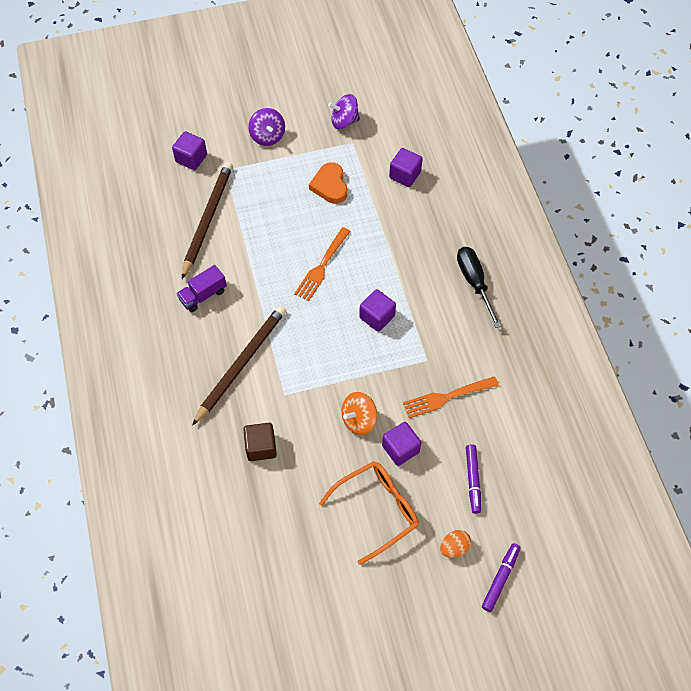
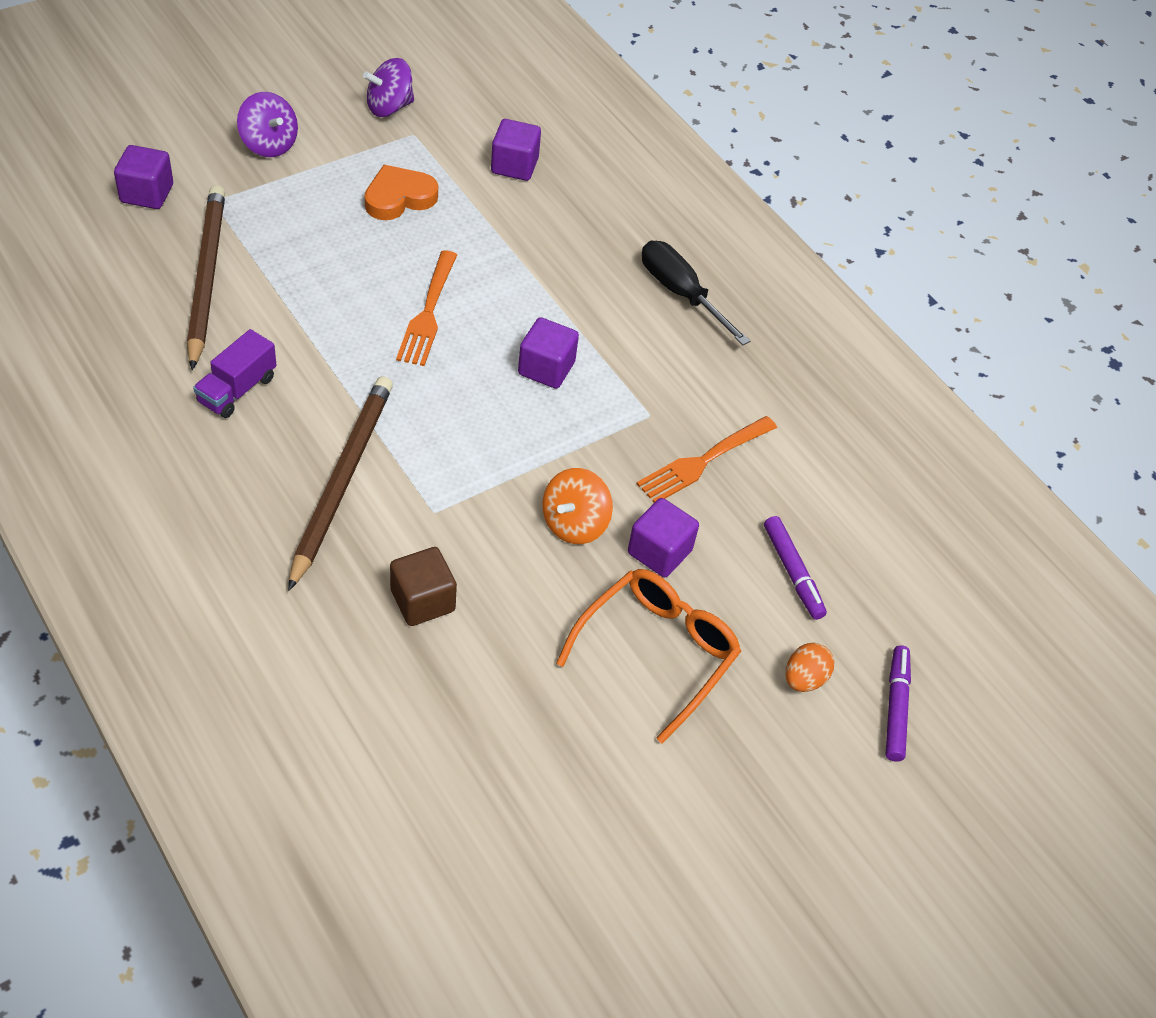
camera: 25 degrees left, 10 degrees down
orange heart [309,162,347,204] -> orange heart turned 90 degrees clockwise [365,165,438,220]

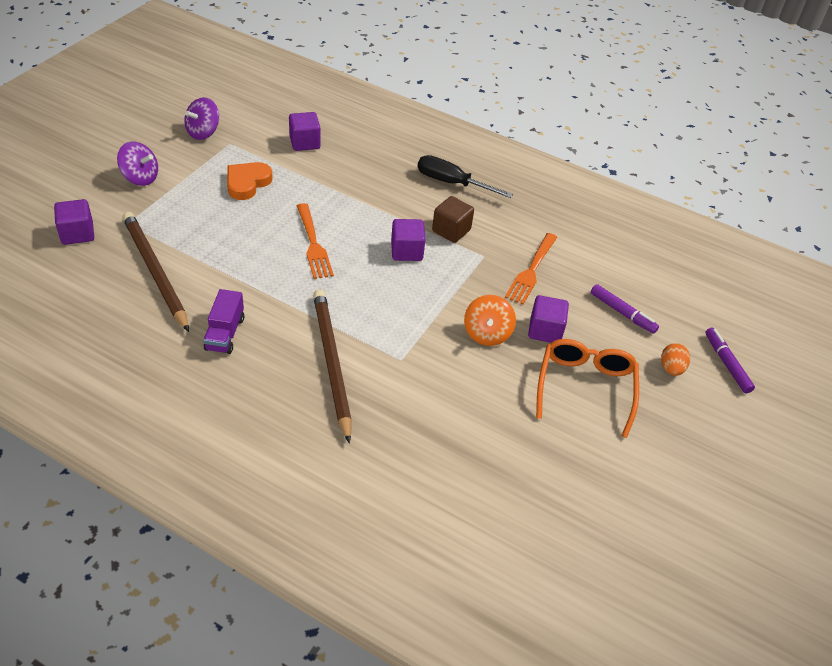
camera: 25 degrees left, 5 degrees down
brown cube [390,547,457,626] -> brown cube moved to [432,196,474,243]

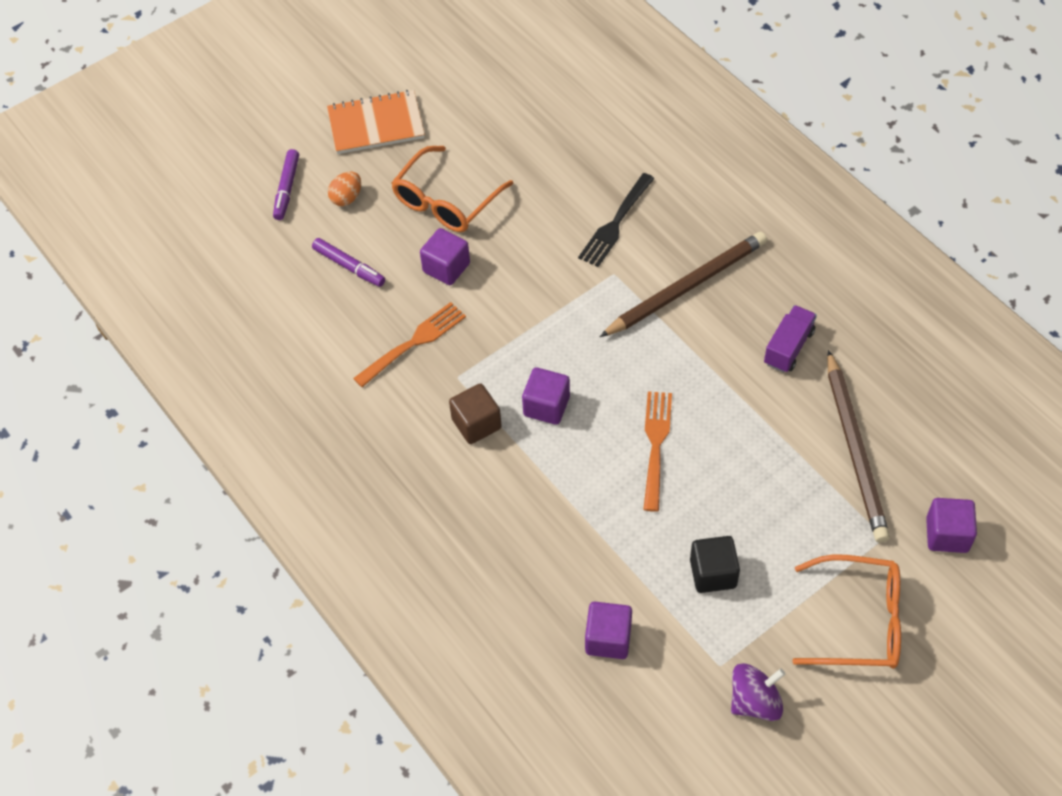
camera: 150 degrees left, 10 degrees up
purple spinning top [117,142,158,186] -> orange glasses [792,554,901,669]
orange heart [227,162,273,200] -> black cube [690,536,740,593]
brown pencil [313,290,352,444] -> brown pencil turned 135 degrees counterclockwise [600,232,767,337]
black screwdriver [417,155,513,198] -> none
orange spinning top [464,295,516,346] -> none
purple marker [591,284,659,334] -> purple marker turned 150 degrees clockwise [312,238,385,287]
none -> orange notebook [327,90,425,154]
none -> black fork [578,173,655,267]

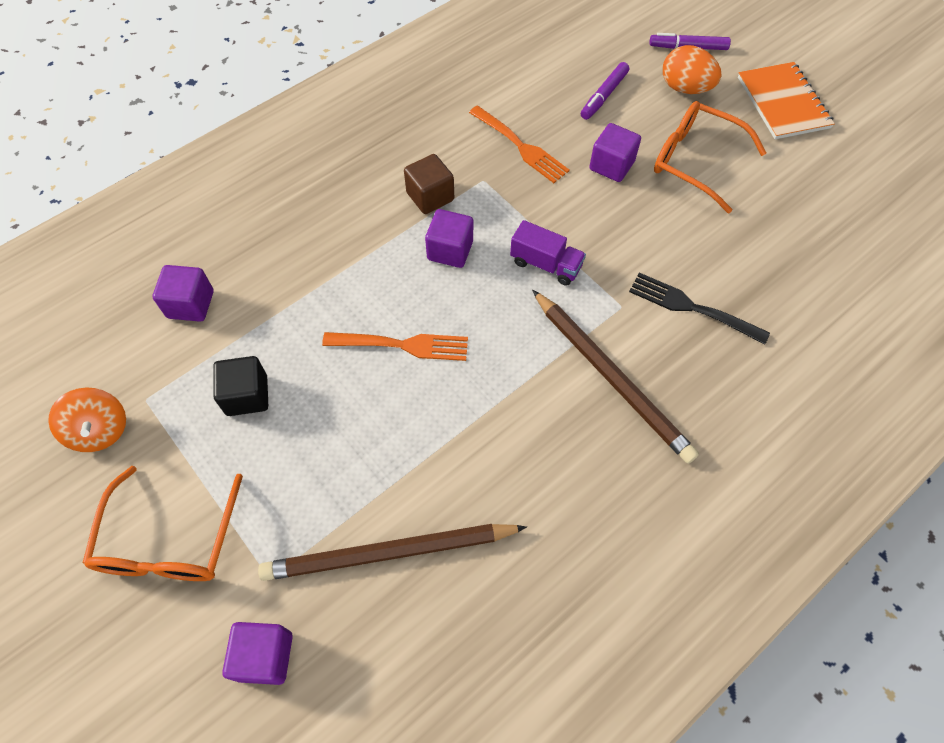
camera: 85 degrees right, 5 degrees up
orange egg [328,172,361,206] -> orange egg [663,45,721,94], size x1.54
purple spinning top [731,663,785,721] -> orange spinning top [48,388,126,452]
purple truck [764,305,817,373] -> purple truck moved to [510,220,586,286]

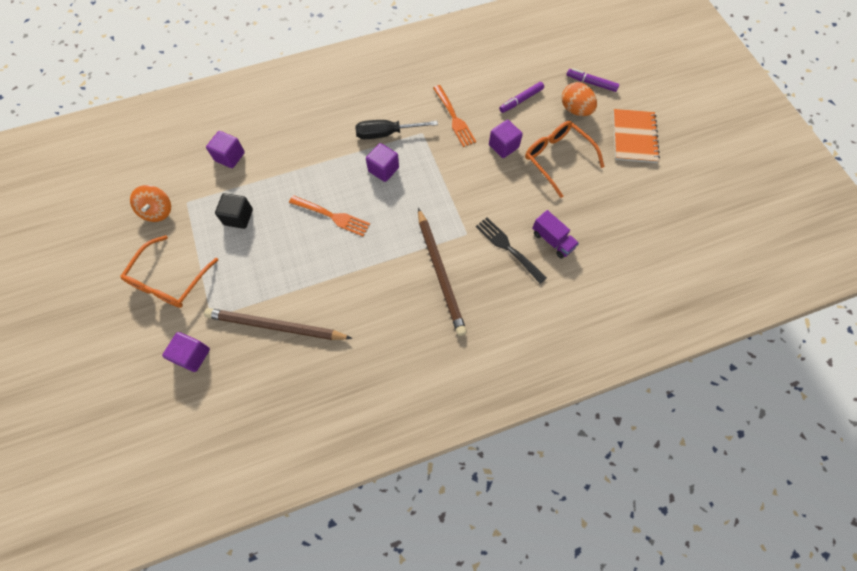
camera: 20 degrees right, 5 degrees up
brown cube [404,154,454,214] -> black screwdriver [355,120,438,139]
purple truck [510,220,586,286] -> purple truck moved to [532,210,579,258]

